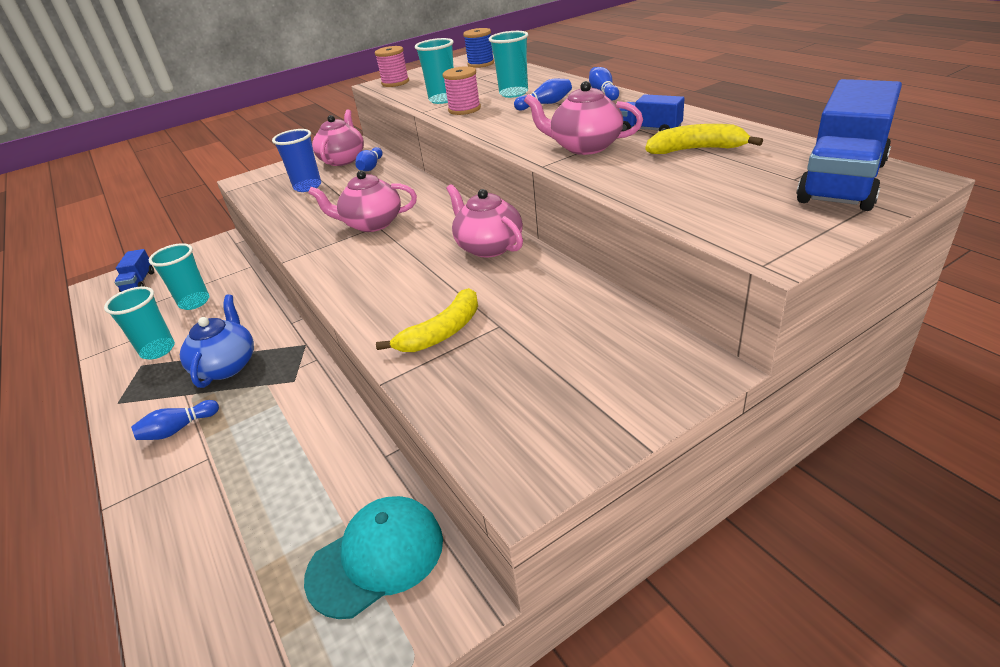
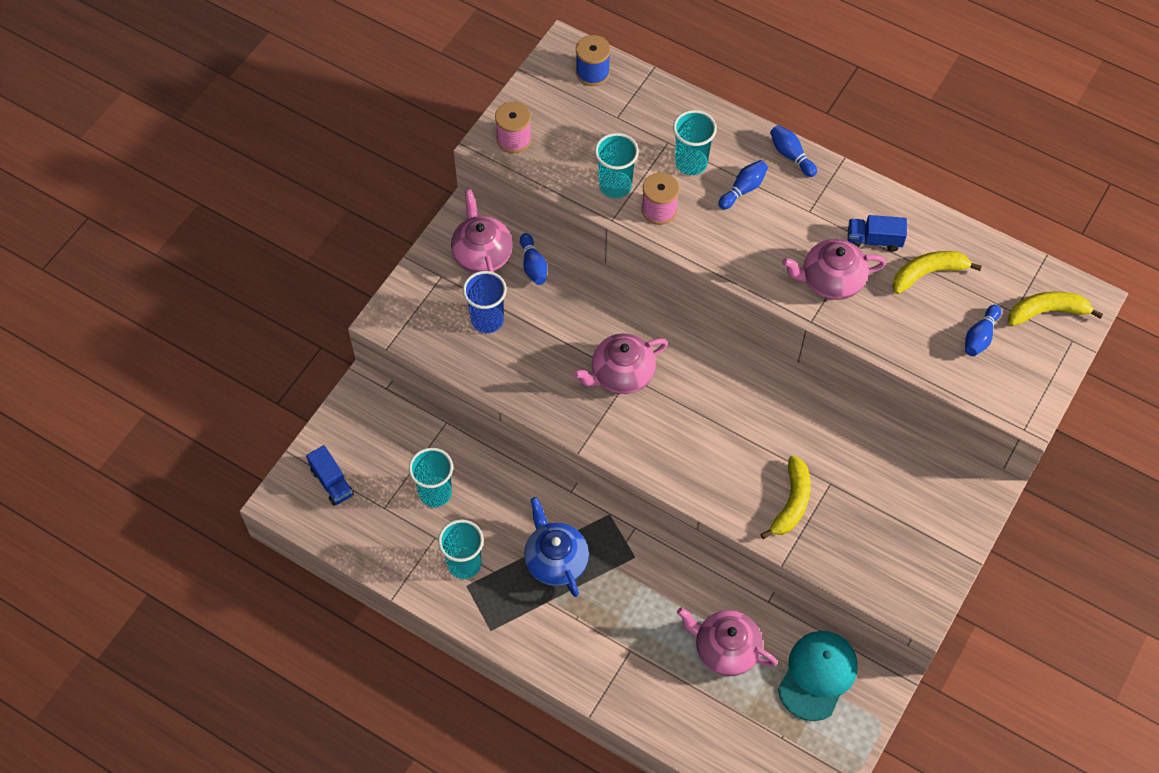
camera: 30 degrees left, 25 degrees up
blue bowling pin [131,400,219,440] -> blue bowling pin moved to [965,305,1001,356]
pink teapot [446,184,523,258] -> pink teapot moved to [677,608,777,676]
blue truck [796,79,902,211] -> yellow banana [1008,292,1103,326]

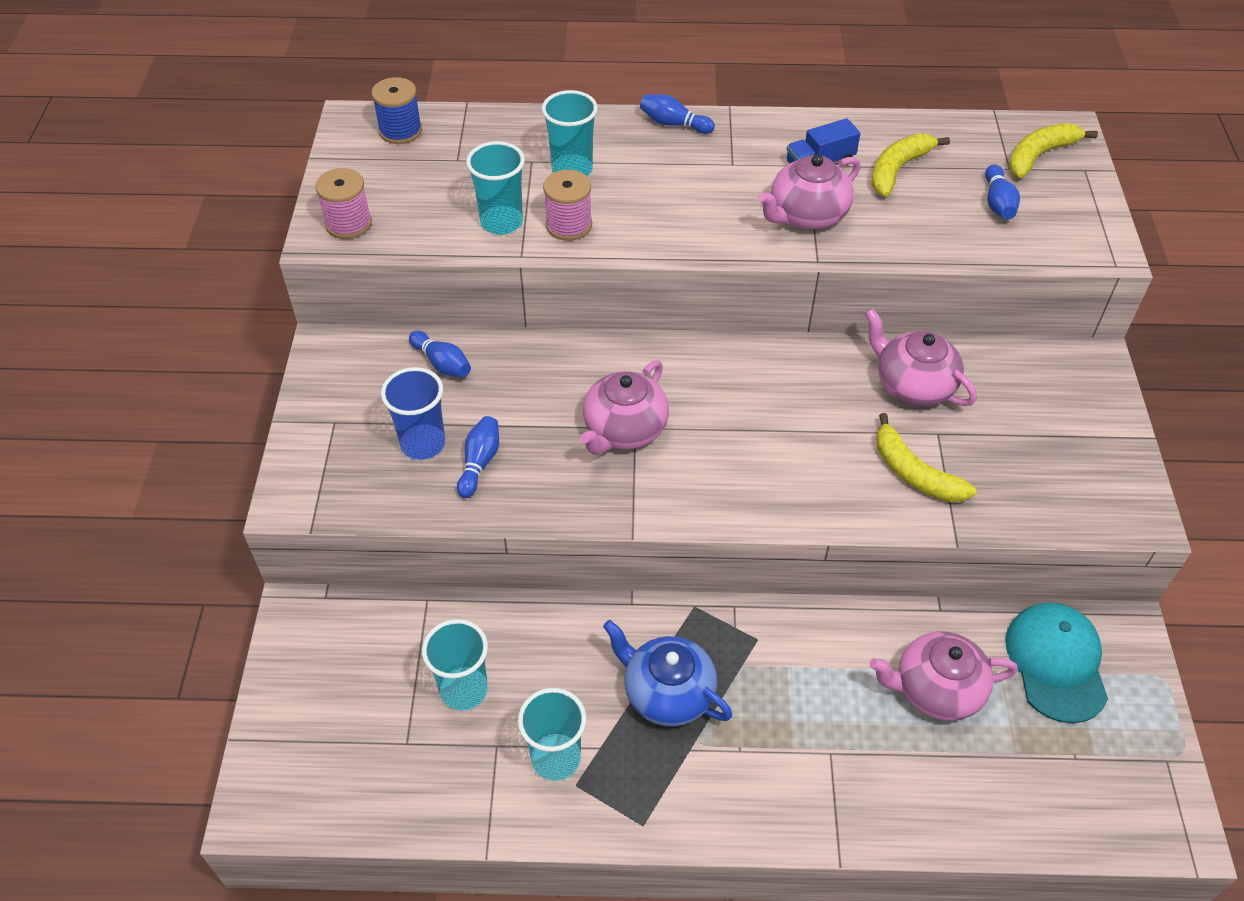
camera: 30 degrees left, 10 degrees down
blue truck [306,445,354,506] -> none
pink teapot [451,189,513,273] -> pink teapot moved to [865,308,977,406]
blue bowling pin [718,160,768,210] -> blue bowling pin moved to [457,416,499,498]
yellow banana [760,456,811,539] -> yellow banana turned 150 degrees clockwise [877,413,976,502]

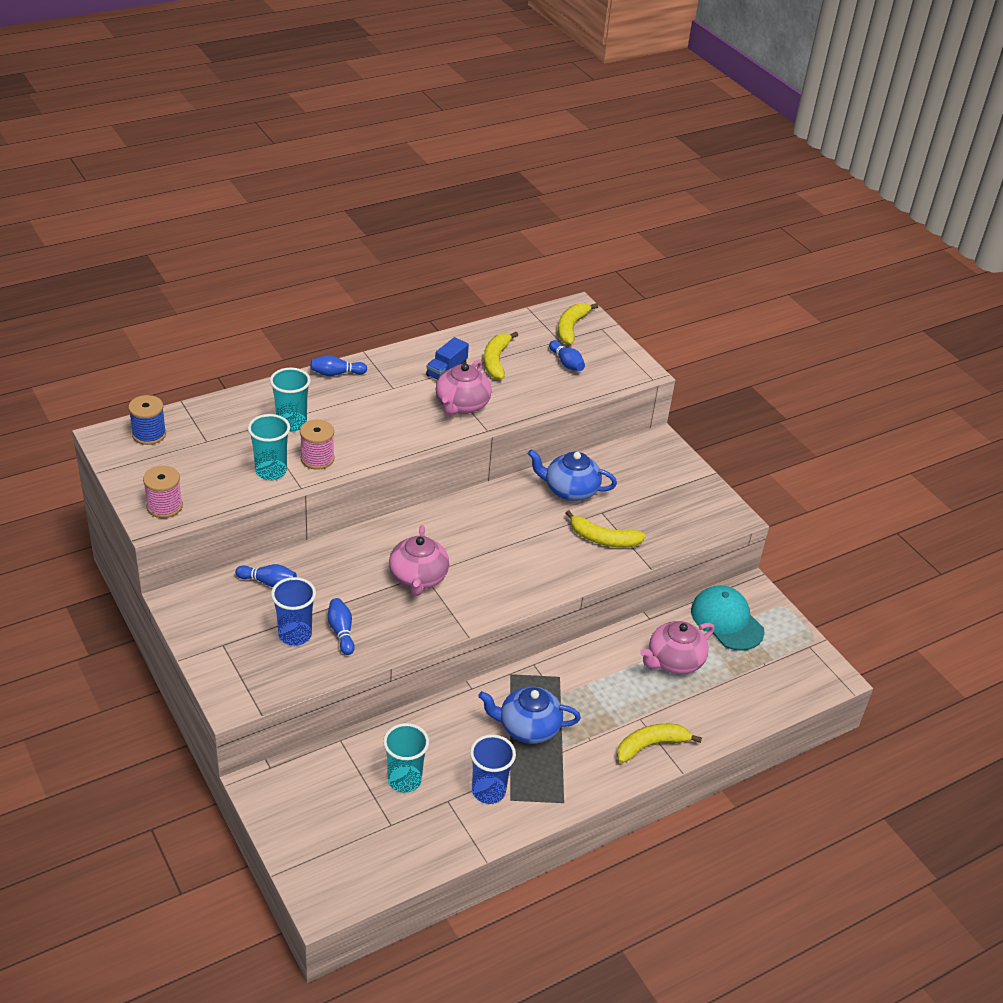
camera: 35 degrees left, 10 degrees down
turquoise cup [518,688,587,781] -> blue cup [470,735,516,804]
pink teapot [865,308,977,406] -> blue teapot [528,449,617,501]
none -> yellow banana [617,724,702,763]

